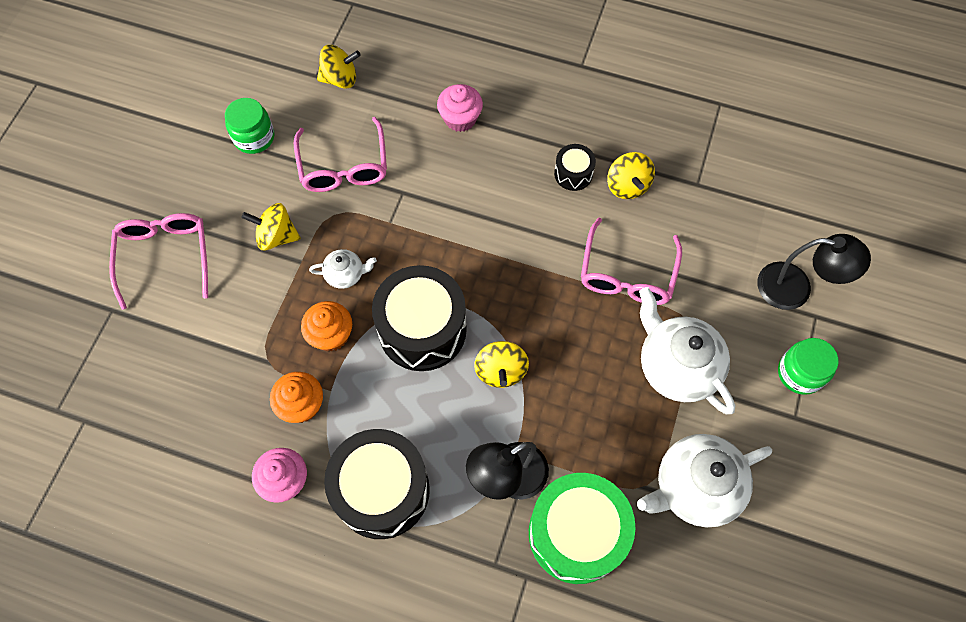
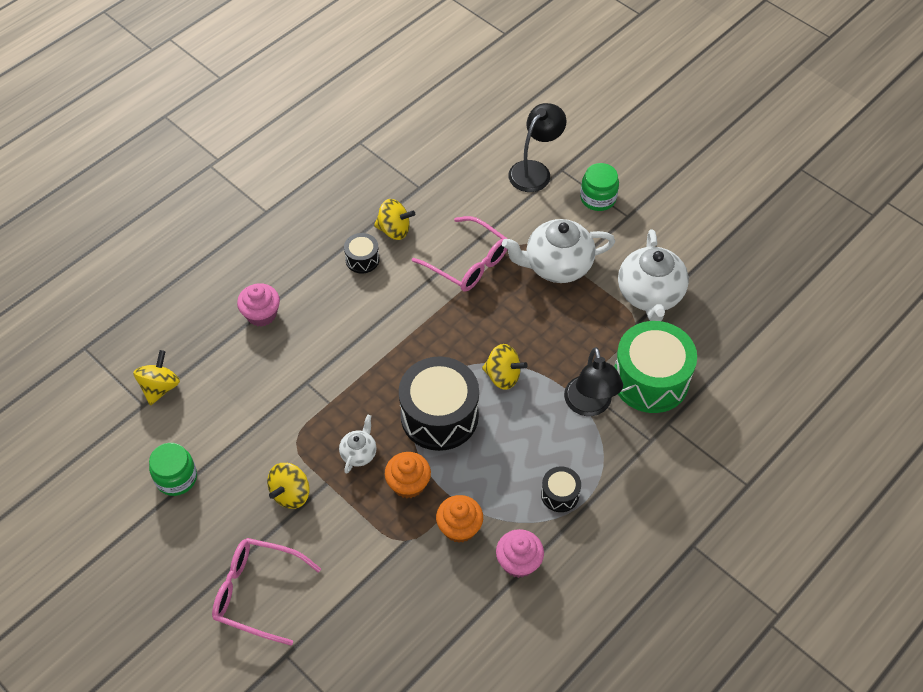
camera: 65 degrees left, 10 degrees down
pink glasses [294,117,387,192] -> none
black drum [324,429,430,539] -> black drum [541,466,581,512], size x0.47

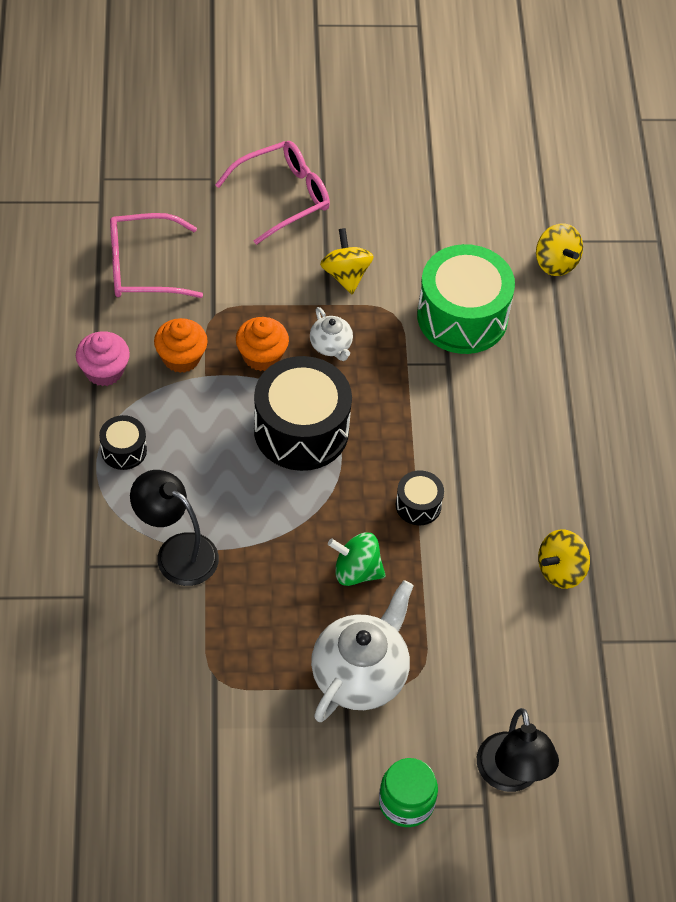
camera: 130 degrees right, 0 degrees up
green jar [149,443,197,496] -> none
pink cupcake [237,283,280,327] -> none
black drum [344,233,380,274] -> black drum moved to [396,470,444,525]
pink glasses [412,216,508,292] -> pink glasses moved to [110,213,203,298]
yellow spinning top [482,344,528,390] -> none
green drum [614,321,697,413] -> green drum moved to [417,244,515,354]
white teapot [618,229,689,321] -> none
none -> green spinning top [328,532,386,586]

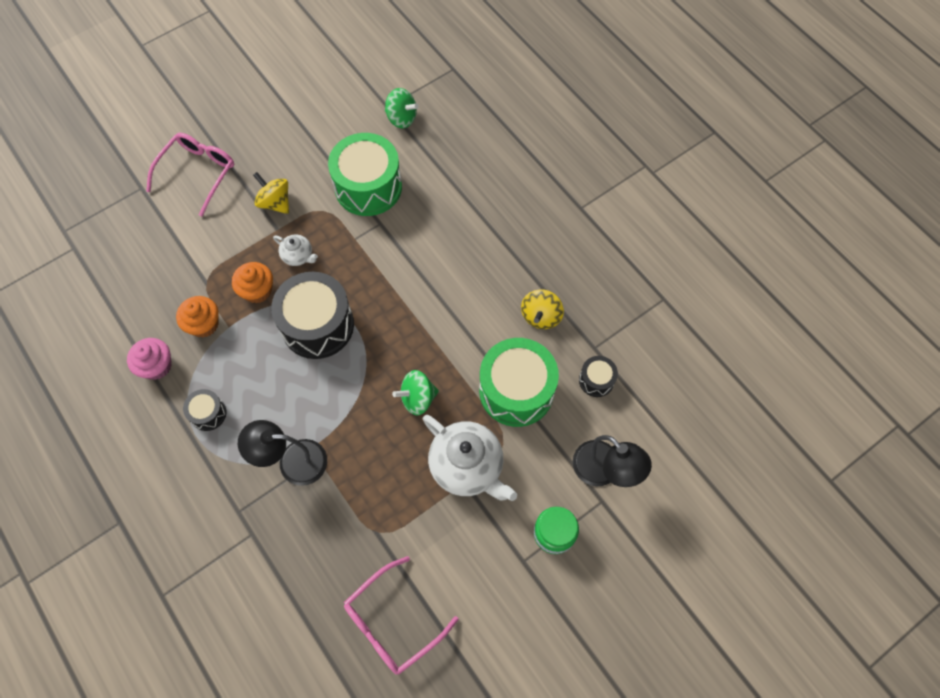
camera: 30 degrees left, 10 degrees up
pink glasses [110,213,203,298] -> pink glasses moved to [344,556,458,675]
white teapot [311,580,414,722] -> white teapot turned 135 degrees clockwise [423,415,517,501]
black drum [396,470,444,525] -> black drum moved to [579,356,618,397]
yellow spinning top [536,223,583,276] -> green spinning top [385,88,419,128]
none -> green drum [479,338,559,427]

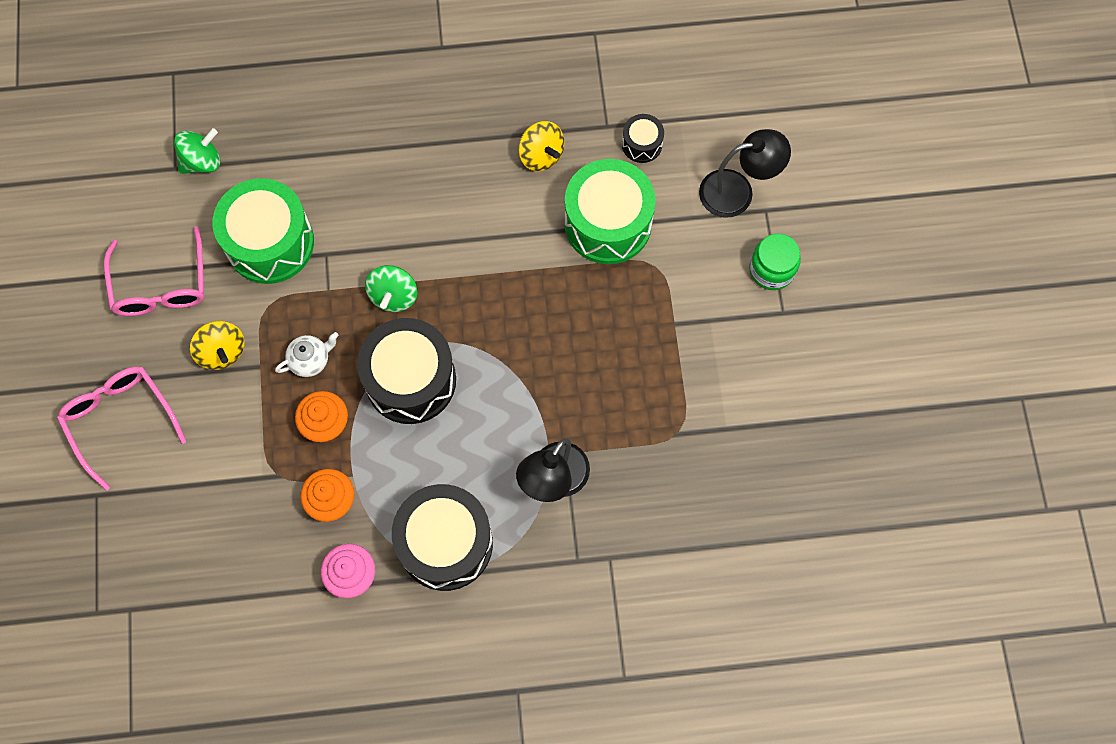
camera: 60 degrees left, 5 degrees up
black drum [183,389,226,431] -> black drum [392,484,493,591], size x2.11
yellow spinning top [253,172,289,214] -> yellow spinning top turned 105 degrees counterclockwise [190,321,245,370]
pink glasses [344,556,458,675] -> pink glasses moved to [104,226,204,316]
green spinning top [392,370,439,416] -> green spinning top moved to [365,265,417,312]
white teapot [423,415,517,501] -> none

